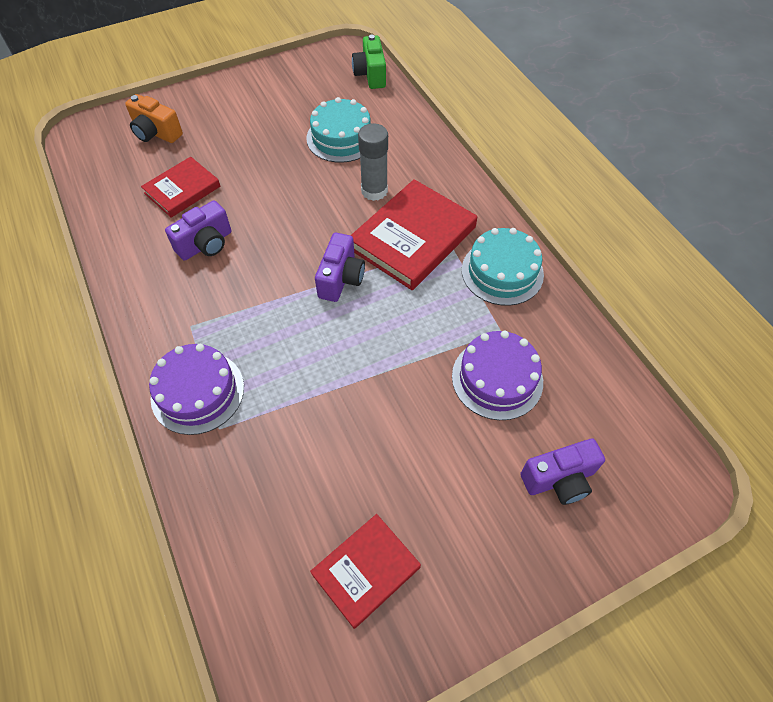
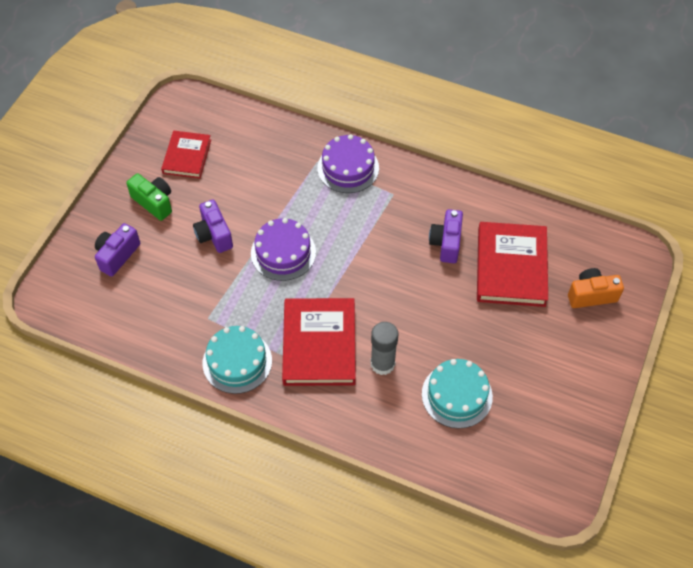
camera: 140 degrees right, 0 degrees up
red book [141,157,220,218] -> red book [477,222,548,307], size x1.64
purple camera [315,233,365,302] -> purple camera moved to [193,200,233,253]
green camera [352,35,386,89] -> green camera moved to [126,173,172,221]
purple cake [452,331,543,420] -> purple cake moved to [251,218,316,281]

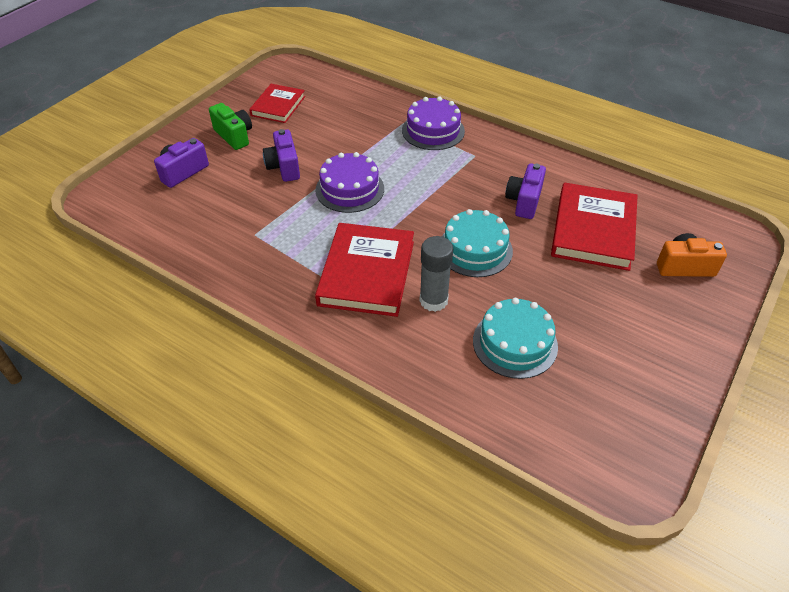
camera: 10 degrees right, 10 degrees down
turquoise cake [203,326,272,394] -> turquoise cake moved to [442,209,513,277]

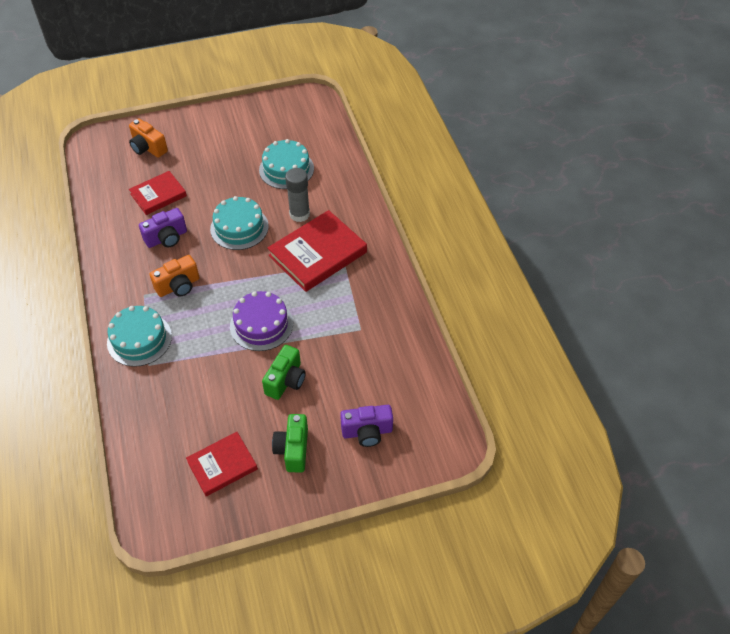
camera: 140 degrees left, 5 degrees up
purple camera [263,129,300,182] -> green camera [262,345,306,400]
purple cake [402,97,465,150] -> turquoise cake [107,306,172,367]
red book [551,183,638,271] -> red book [129,171,187,215], size x0.61
none -> orange camera [149,255,200,297]

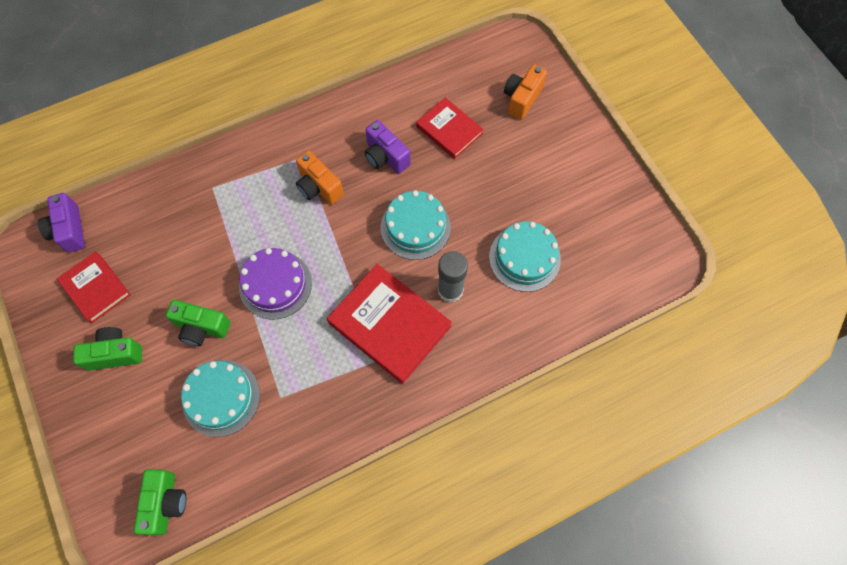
camera: 80 degrees right, 15 degrees up
turquoise cake [107,306,172,367] -> turquoise cake moved to [181,360,260,437]
purple camera [340,405,393,447] -> purple camera moved to [38,193,85,253]
none -> green camera [134,469,186,535]

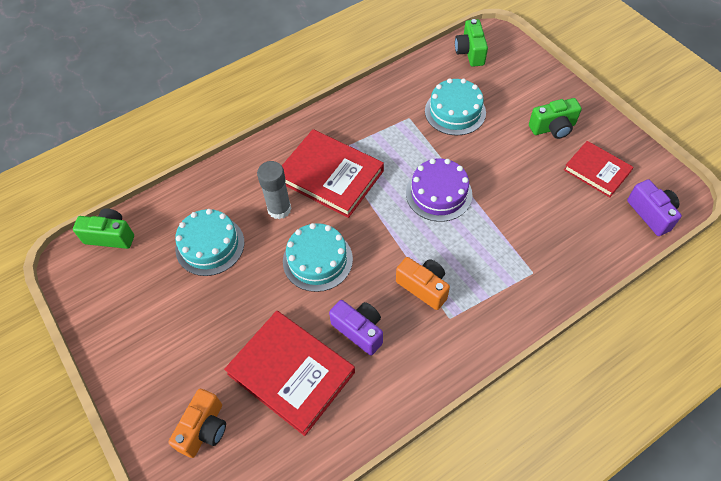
camera: 175 degrees right, 10 degrees down
green camera [166,300,231,346] -> green camera moved to [73,208,134,249]
red book [416,98,484,159] -> red book [224,311,355,436], size x1.64

